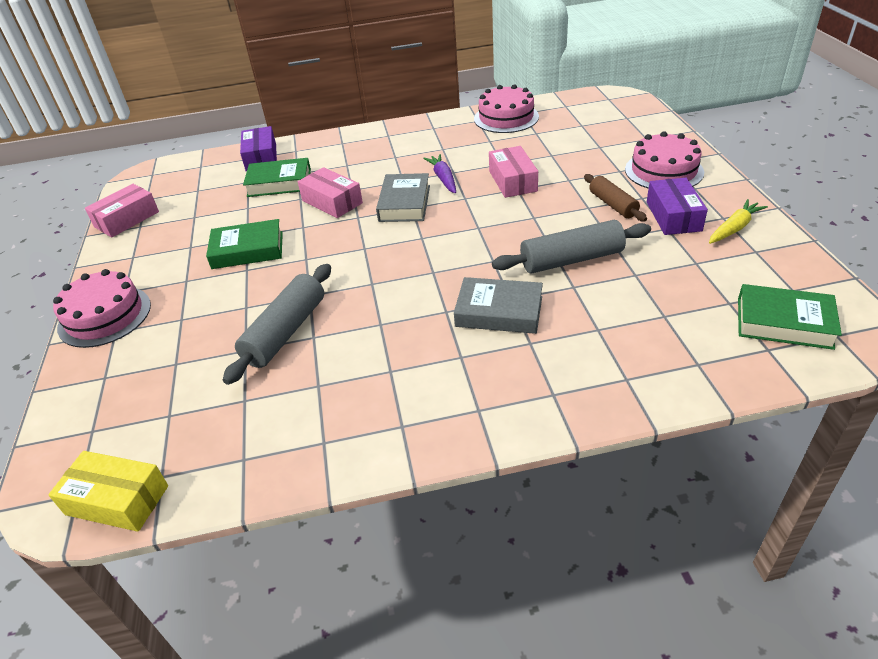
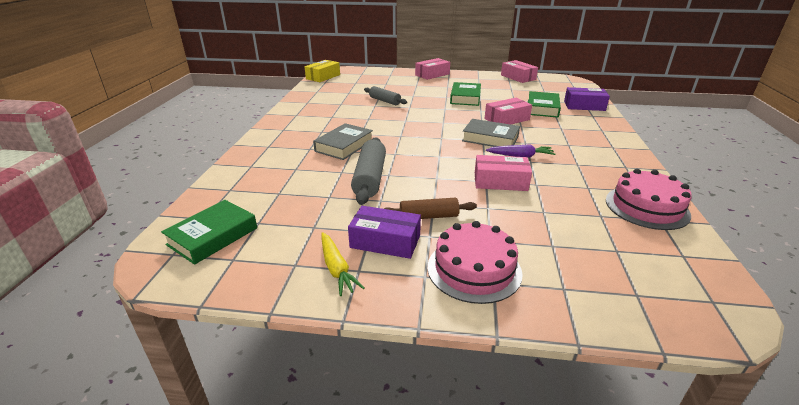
camera: 105 degrees right, 10 degrees down
pink cake [53,269,151,348] -> pink box [415,58,450,80]
grey rolling pin [223,264,331,385] -> grey rolling pin [364,86,407,105], size x0.64

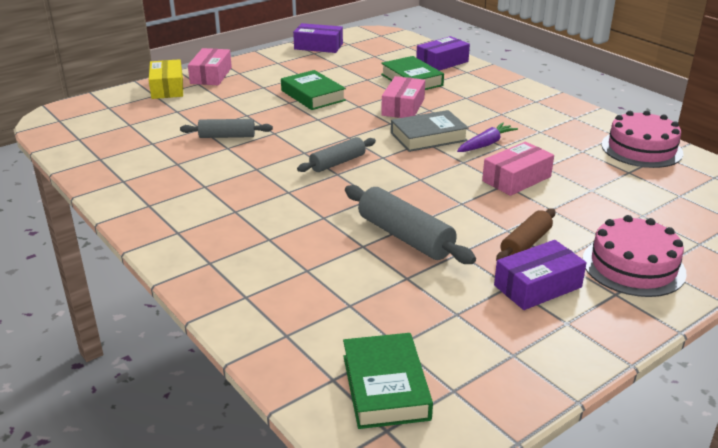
camera: 45 degrees left, 0 degrees up
yellow box [305,60,340,82] -> yellow box moved to [149,59,183,99]
grey book [313,123,373,160] -> none
yellow carrot [321,232,364,296] -> none
pink box [501,60,538,83] -> purple box [293,23,343,53]
none -> grey rolling pin [297,137,376,172]

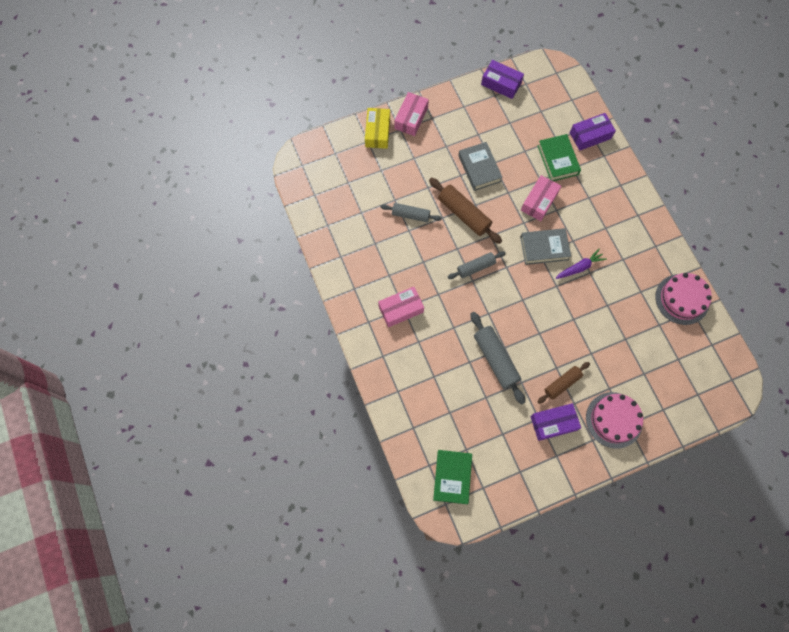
camera: 15 degrees right, 40 degrees up
green book [281,70,346,110] -> grey book [458,142,503,191]
pink box [482,142,554,196] -> pink box moved to [378,287,424,327]
none -> brown rolling pin [429,178,502,244]

